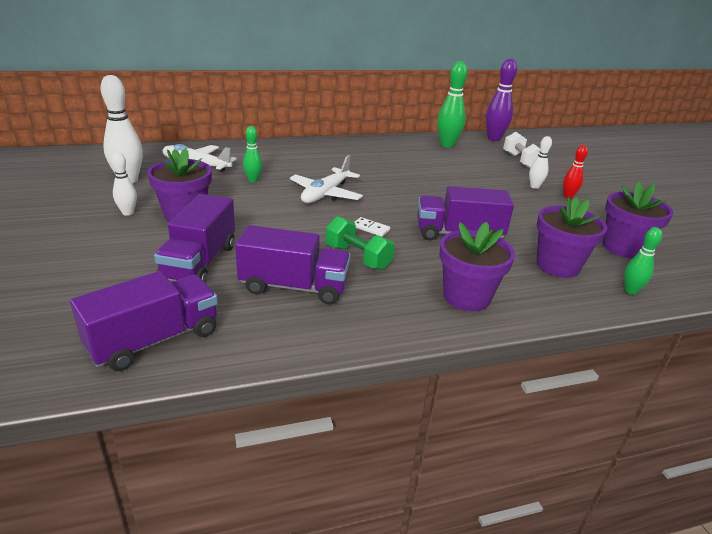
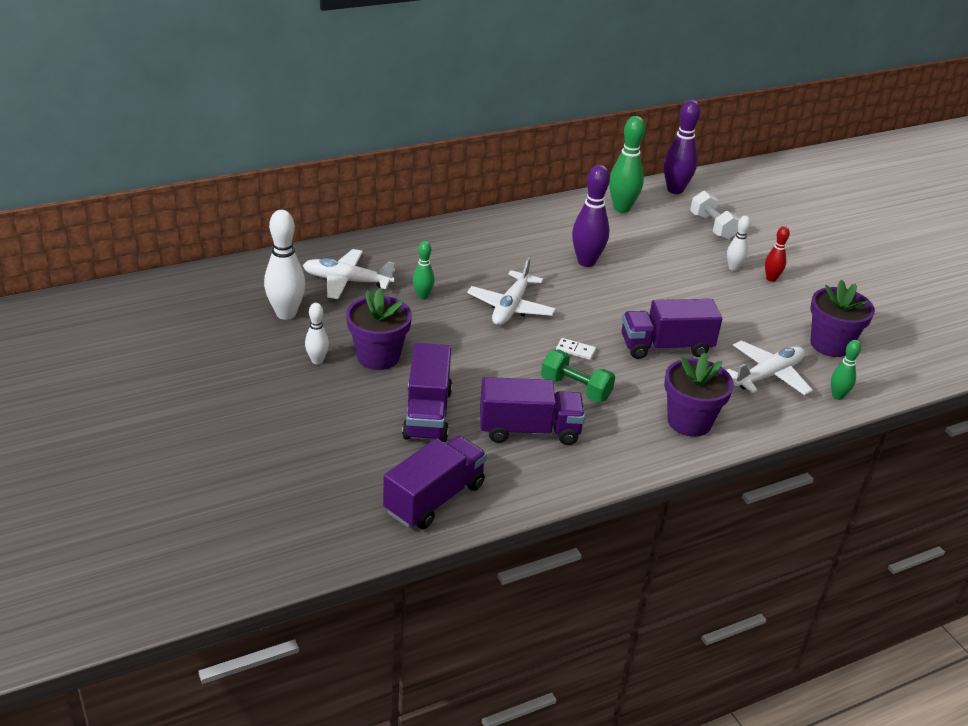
camera: 10 degrees left, 5 degrees up
purple flower pot [537,196,607,278] -> white plane [726,340,813,395]
none -> purple bowling pin [572,165,610,267]

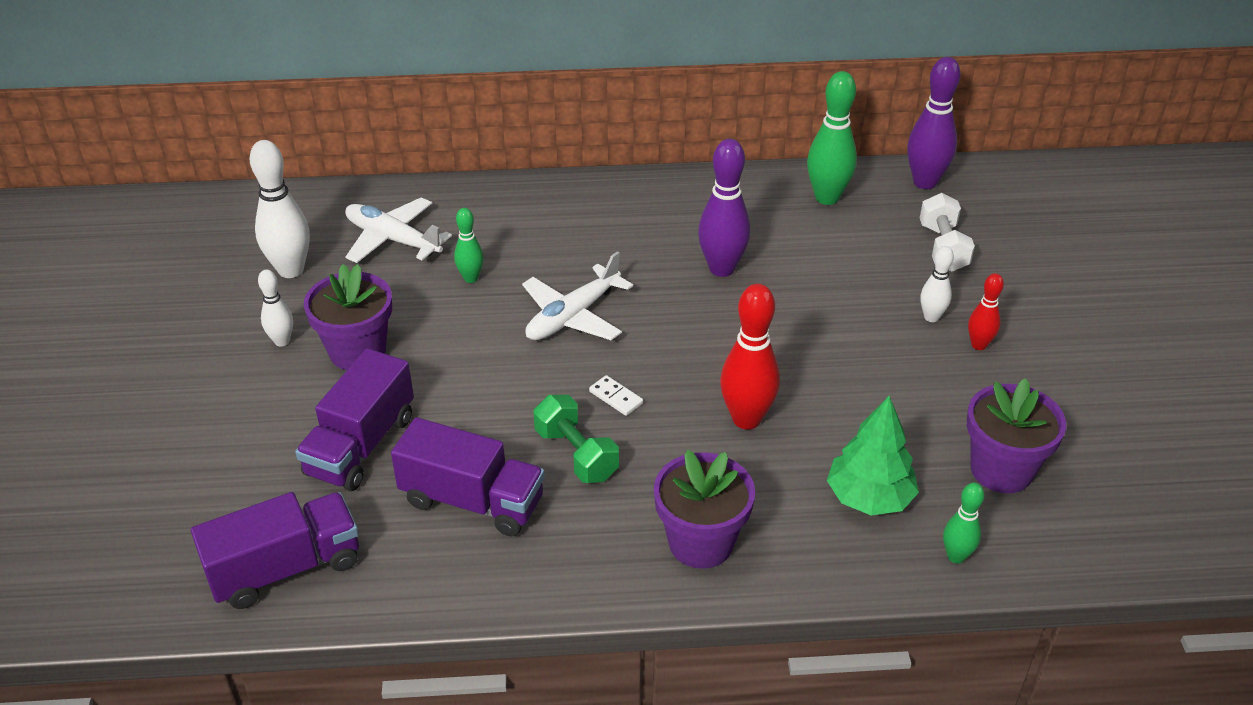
camera: 25 degrees right, 5 degrees up
purple truck [622,299,722,359] -> red bowling pin [720,284,780,429]
white plane [726,340,813,395] -> green tree [827,396,919,516]

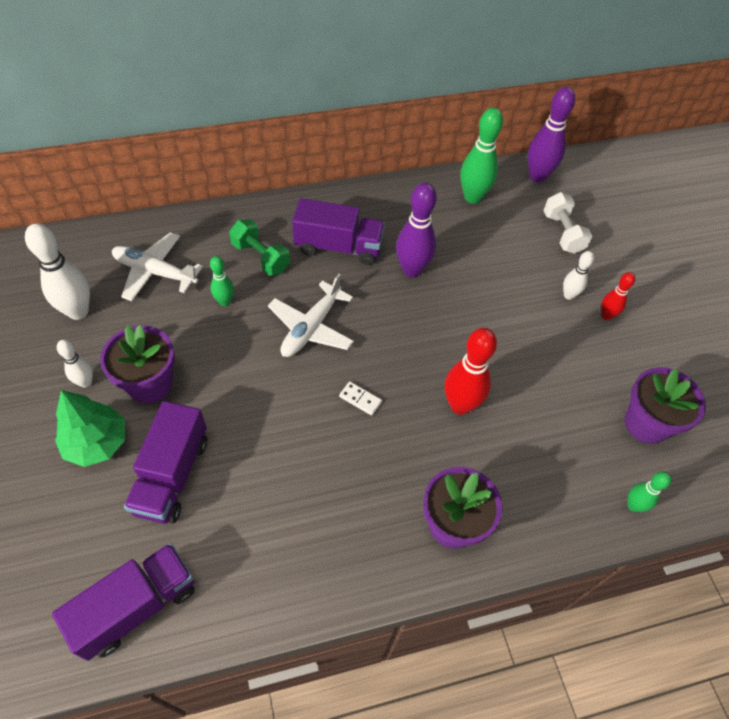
camera: 15 degrees left, 15 degrees up
purple truck [391,417,545,537] -> purple truck moved to [292,198,385,265]
green dumbbell [533,395,619,483] -> green dumbbell moved to [229,219,290,276]
green tree [827,396,919,516] -> green tree moved to [55,390,125,467]

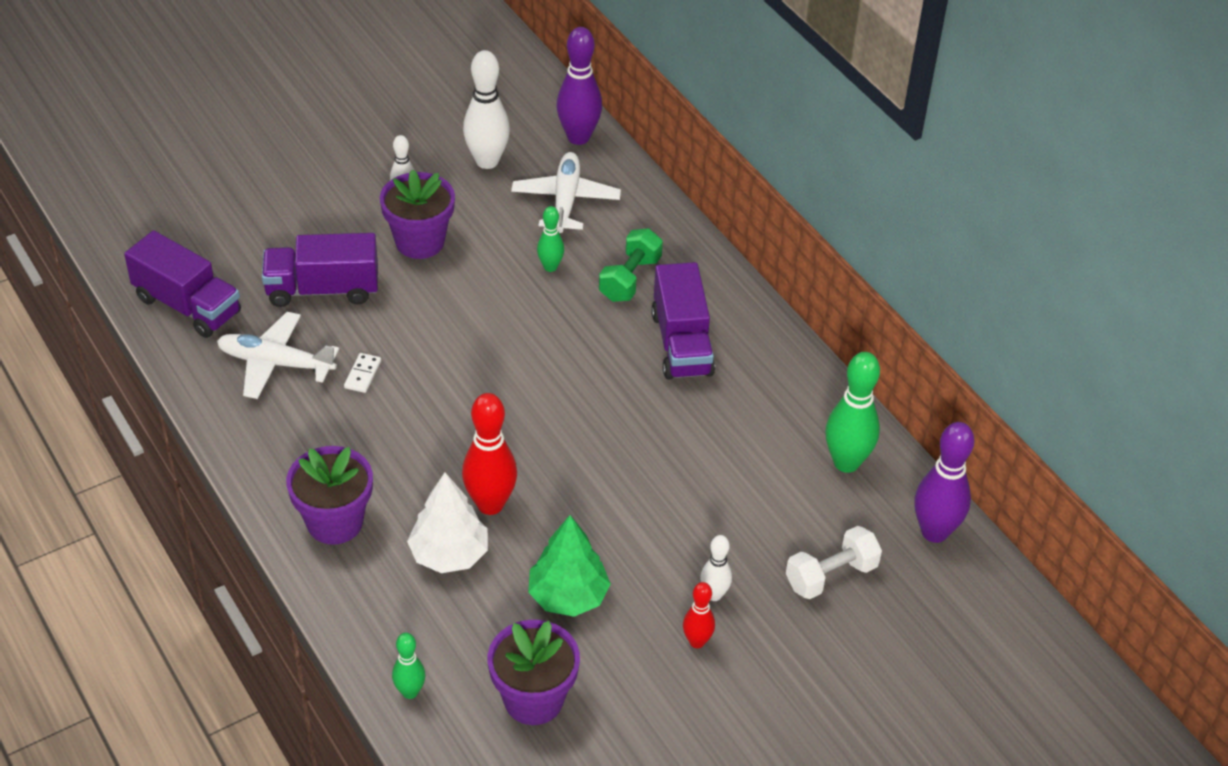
camera: 75 degrees right, 10 degrees down
green tree [55,390,125,467] -> green tree moved to [528,515,611,617]
white plane [268,274,354,357] -> white plane moved to [217,312,339,399]
white domino [339,381,382,416] -> white domino moved to [344,353,381,393]
purple bowling pin [396,182,437,277] -> purple bowling pin moved to [556,27,602,145]
none -> white tree [407,472,488,573]

